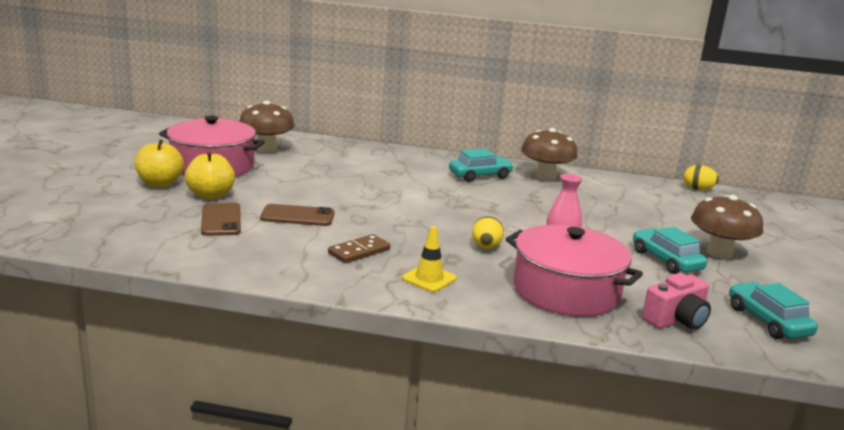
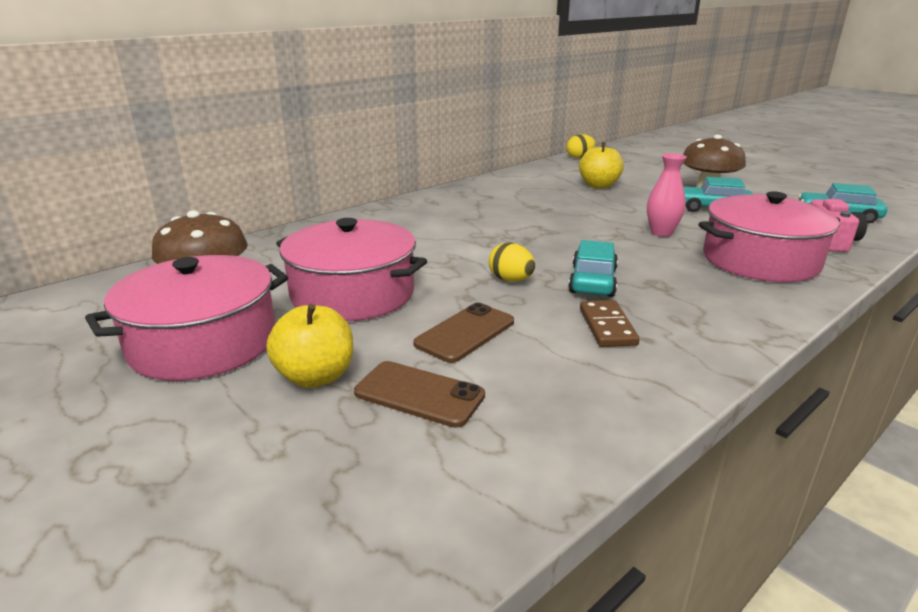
camera: 50 degrees left, 5 degrees up
yellow apple [135,139,184,188] -> yellow apple moved to [579,142,624,189]
yellow traffic cone [402,226,457,292] -> none
turquoise car [449,149,514,182] -> turquoise car moved to [568,240,618,297]
yellow egg [472,216,504,249] -> yellow egg moved to [489,242,535,282]
brown mushroom [521,128,578,181] -> none
none -> pink pot [276,218,427,321]

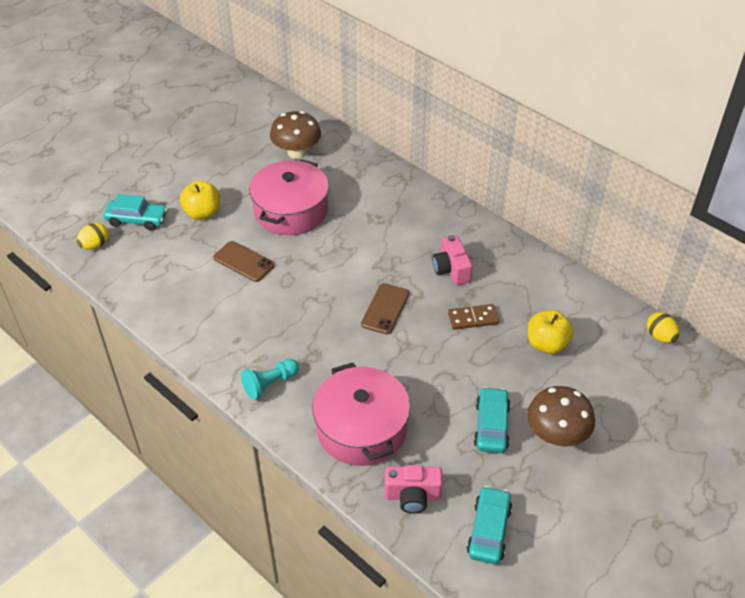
camera: 85 degrees right, 20 degrees up
pink pot [85,255,288,381] -> none
brown phone [354,361,485,428] -> brown phone moved to [361,283,409,334]
yellow egg [489,242,535,282] -> yellow egg moved to [77,223,109,250]
turquoise car [568,240,618,297] -> turquoise car moved to [103,194,168,231]
brown domino [580,300,640,347] -> brown domino moved to [448,304,499,330]
pink vase [647,153,687,237] -> none
none -> turquoise pawn [241,359,299,400]
none -> pink camera [432,235,473,285]

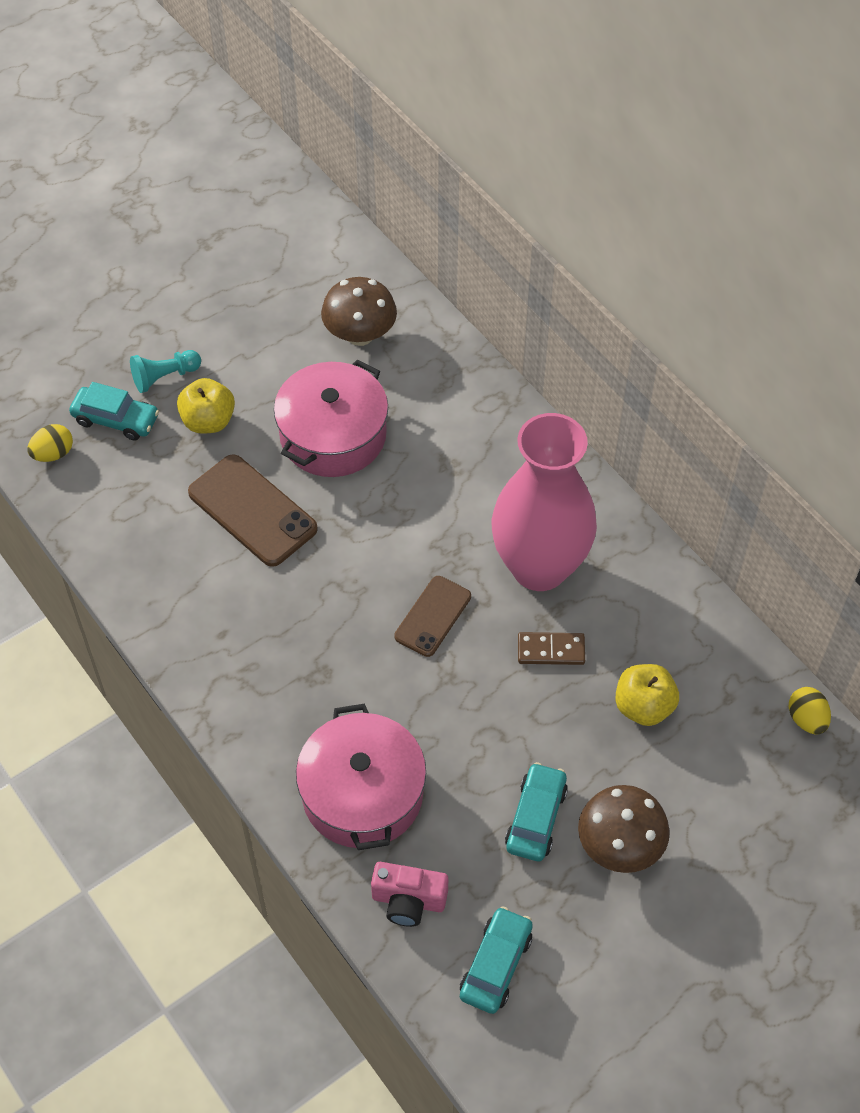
camera: 10 degrees right, 10 degrees up
brown phone [214,241,275,282] -> brown phone [188,454,318,567], size x1.57
turquoise pawn [241,359,299,400] -> turquoise pawn moved to [130,350,201,393]
pink camera [432,235,473,285] -> pink vase [491,413,597,591]

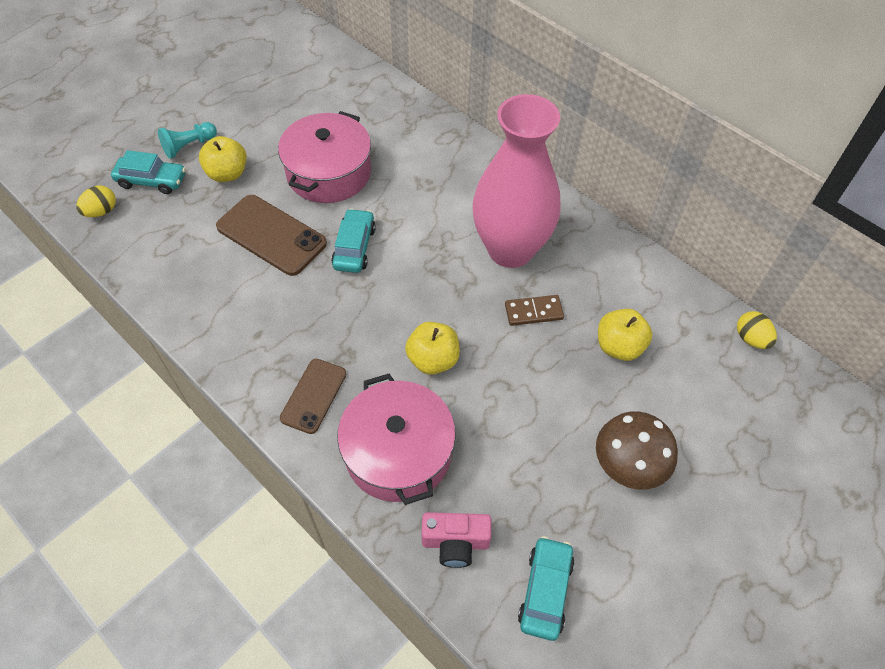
camera: 10 degrees left, 0 degrees up
brown mushroom [321,277,397,346] -> none
brown phone [394,576,471,657] -> brown phone moved to [280,359,346,434]
turquoise car [505,762,568,861] -> turquoise car moved to [331,208,376,273]
none -> yellow apple [405,322,460,375]

